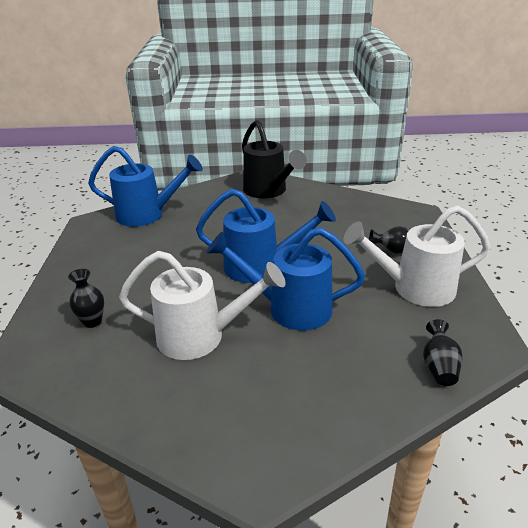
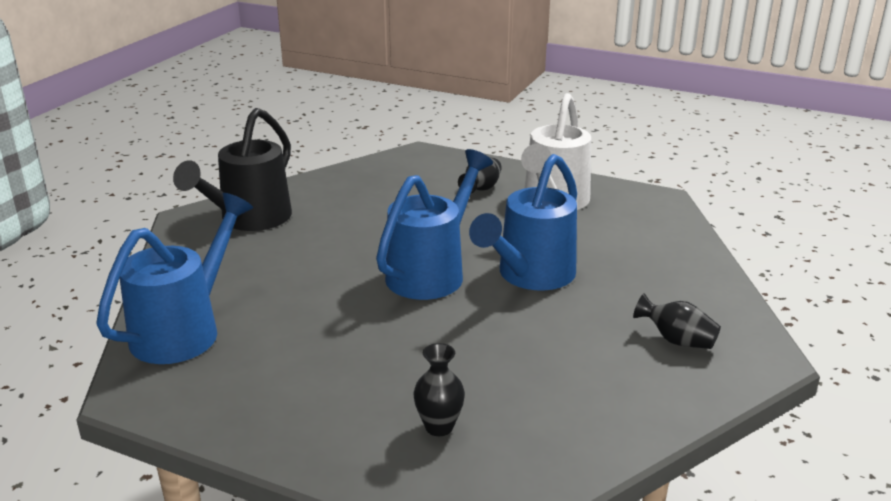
camera: 65 degrees left, 5 degrees down
white watering can [119,251,286,360] -> none
black watering can [242,120,307,198] -> black watering can turned 120 degrees clockwise [173,108,292,231]
black vase [423,319,462,386] -> black vase moved to [633,293,721,349]

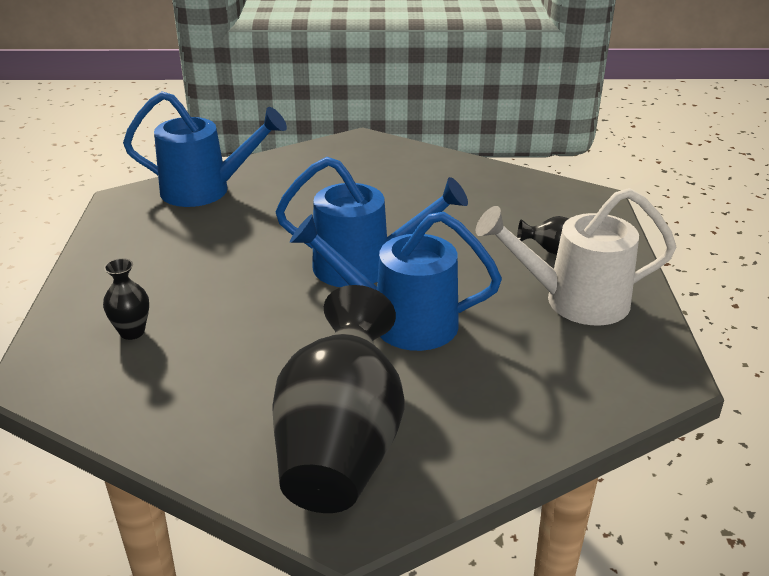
camera: 65 degrees right, 5 degrees up
black watering can [173,108,292,231] -> none
black vase [633,293,721,349] -> black vase [272,285,404,513], size x2.46

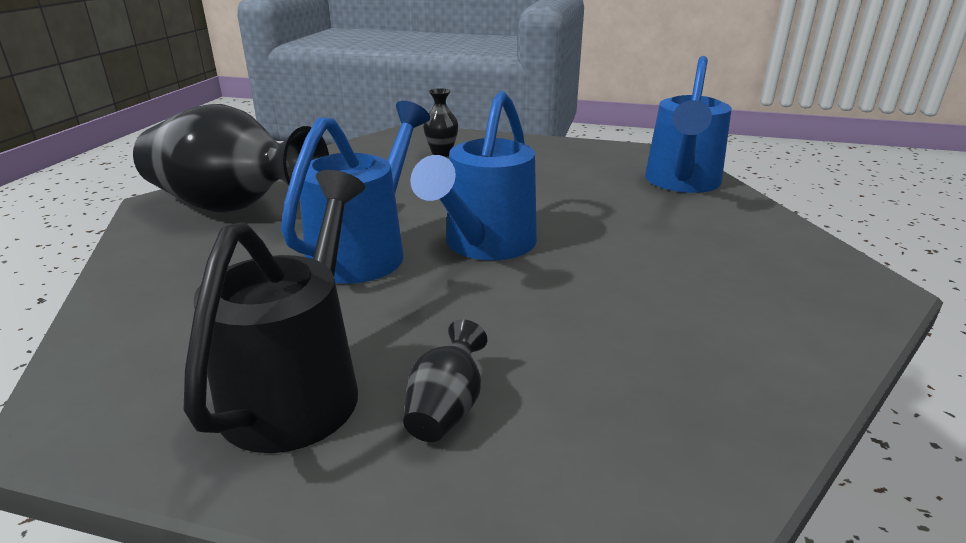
camera: 105 degrees right, 5 degrees down
white watering can [476,188,676,326] -> black watering can [184,170,365,453]

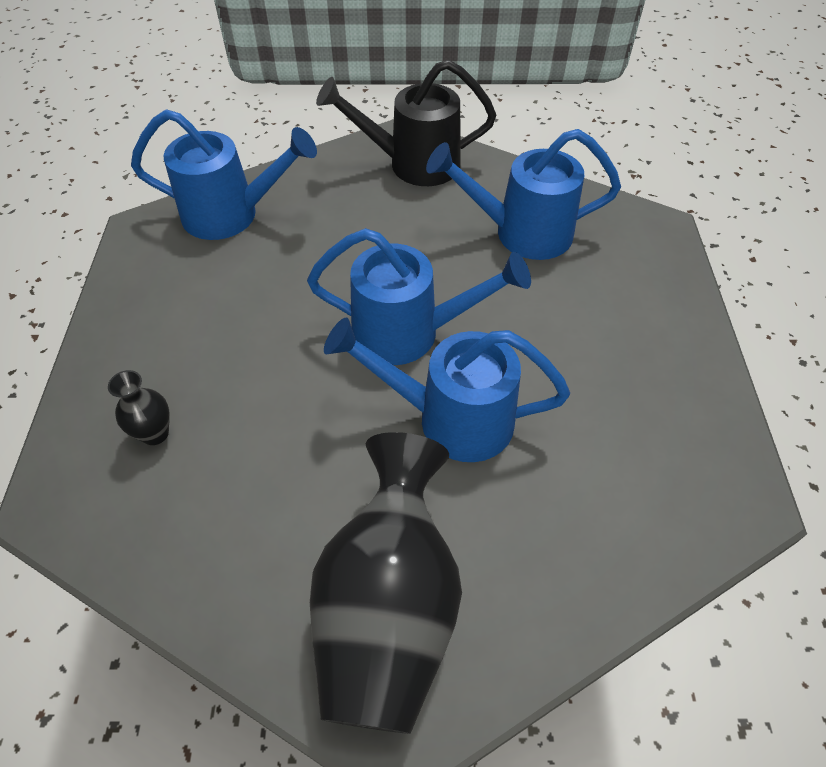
camera: 105 degrees left, 25 degrees up
black watering can [184,170,365,453] -> black watering can moved to [316,59,496,186]
black vase [403,319,487,442] -> none
none -> blue watering can [426,129,621,260]

